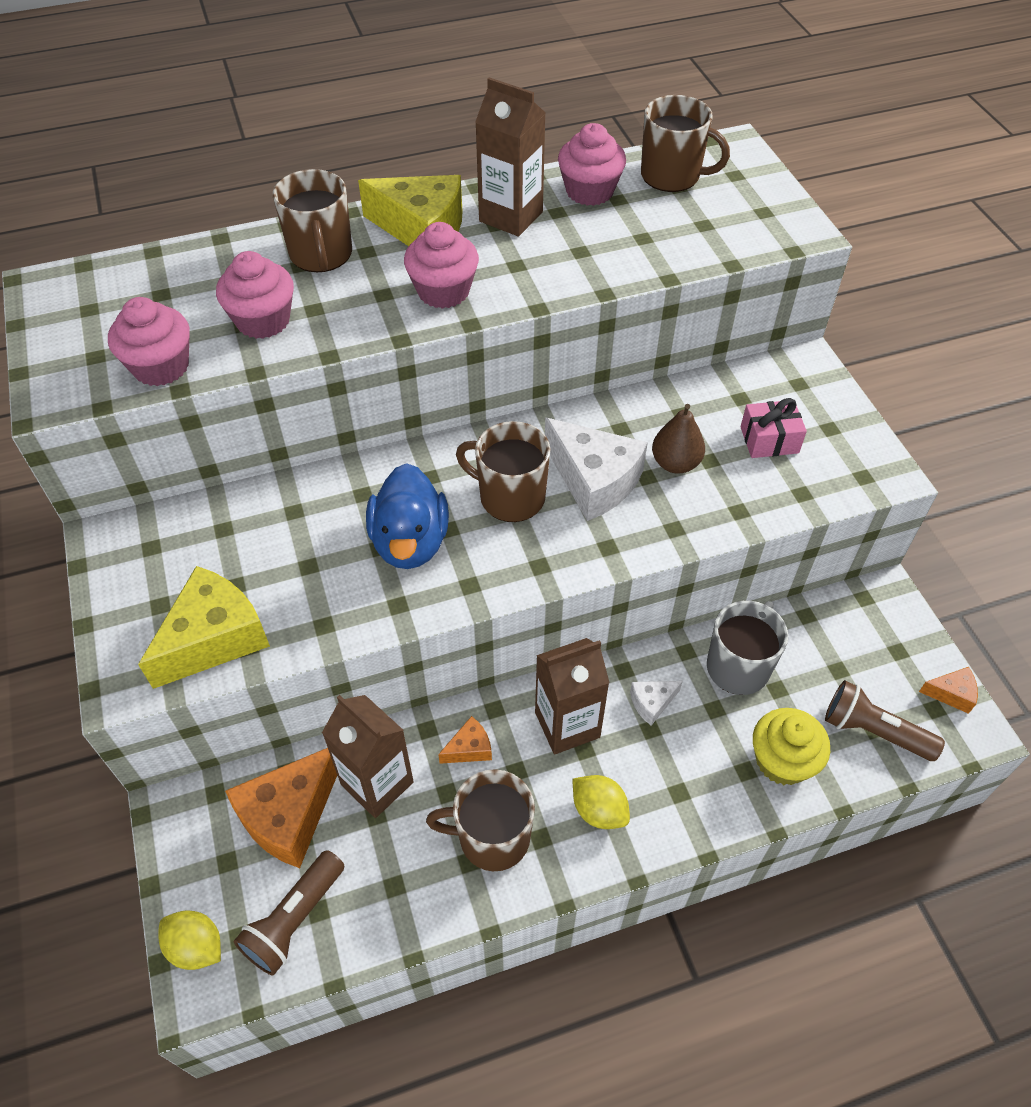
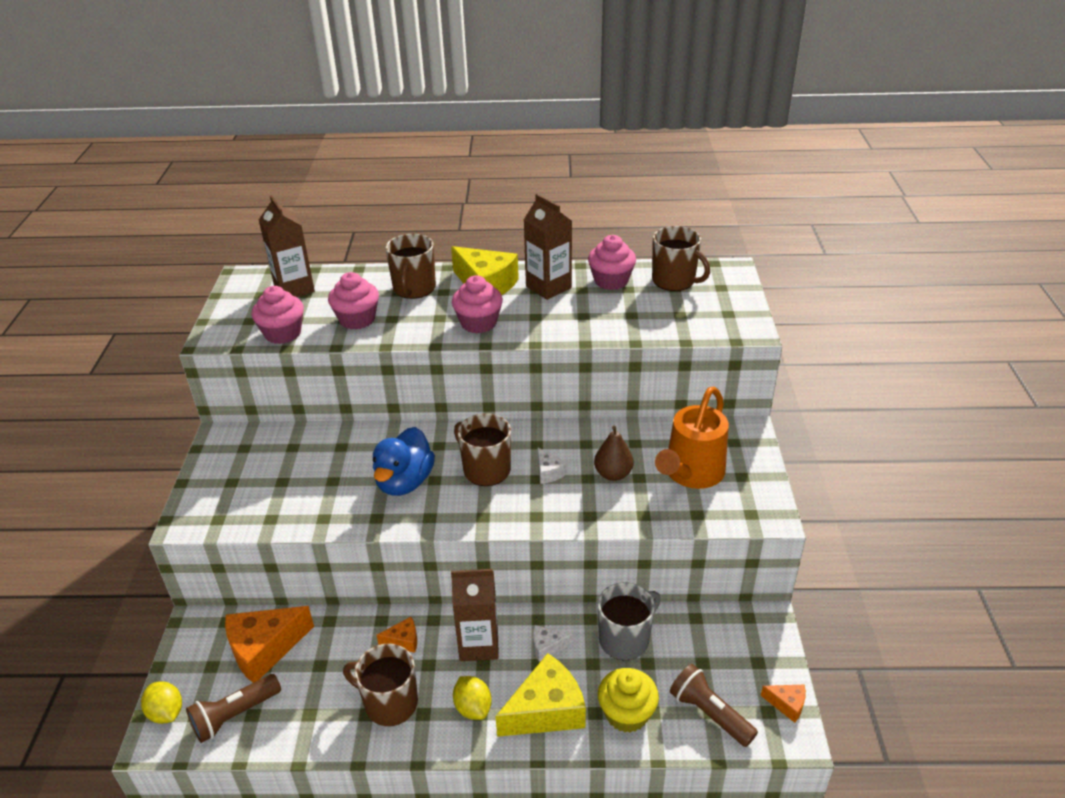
camera: 20 degrees right, 15 degrees down
yellow cheese [138,566,270,689] -> yellow cheese moved to [495,653,586,737]
brown carton [322,695,414,818] -> brown carton moved to [259,195,315,297]
white cheese [545,418,648,521] -> white cheese [538,448,567,484], size x0.48
pink gift [740,398,807,458] -> orange watering can [655,386,729,489]

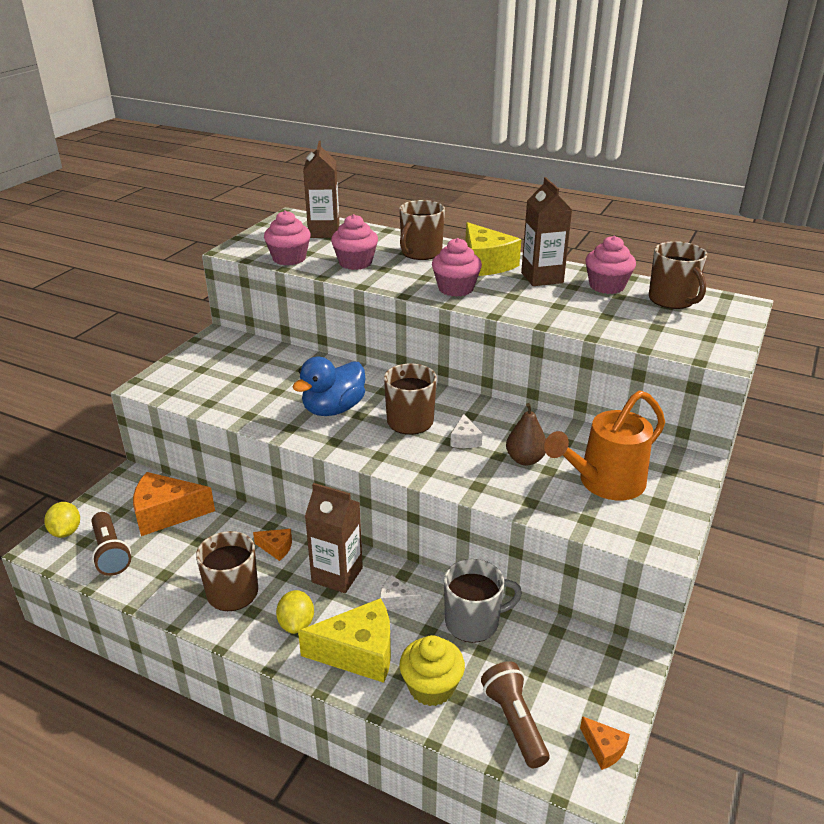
camera: 25 degrees right, 5 degrees down
brown flashlight [186,674,281,743] -> brown flashlight turned 105 degrees counterclockwise [92,512,131,576]

